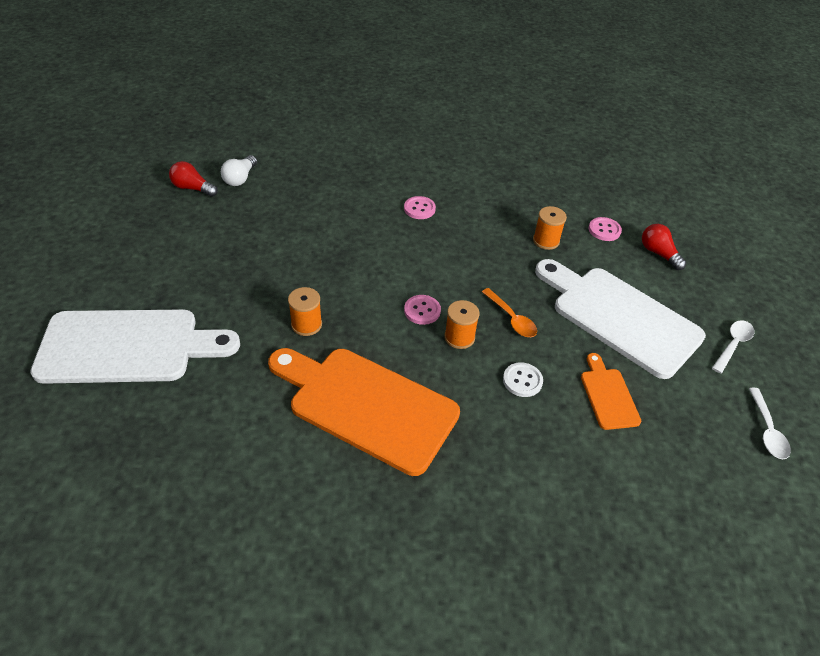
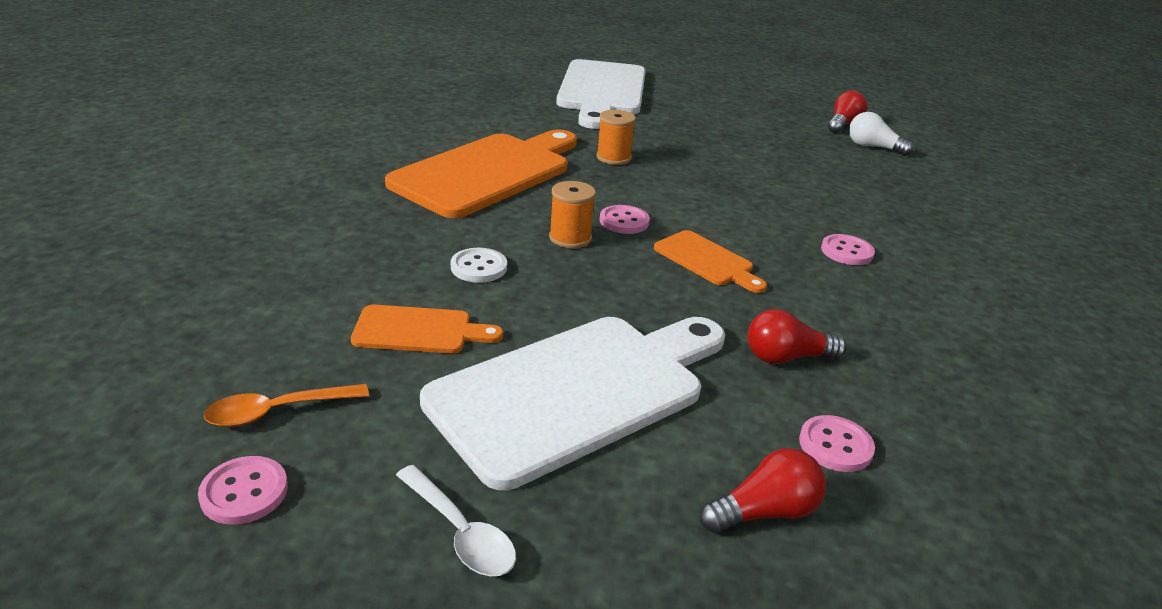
camera: 100 degrees right, 15 degrees down
orange spoon [482,288,537,337] -> orange spoon moved to [203,384,369,427]
orange spool [533,206,567,250] -> red light bulb [748,309,847,364]
white spoon [749,388,791,459] -> pink button [198,456,288,525]
none -> orange cutting board [654,230,767,293]

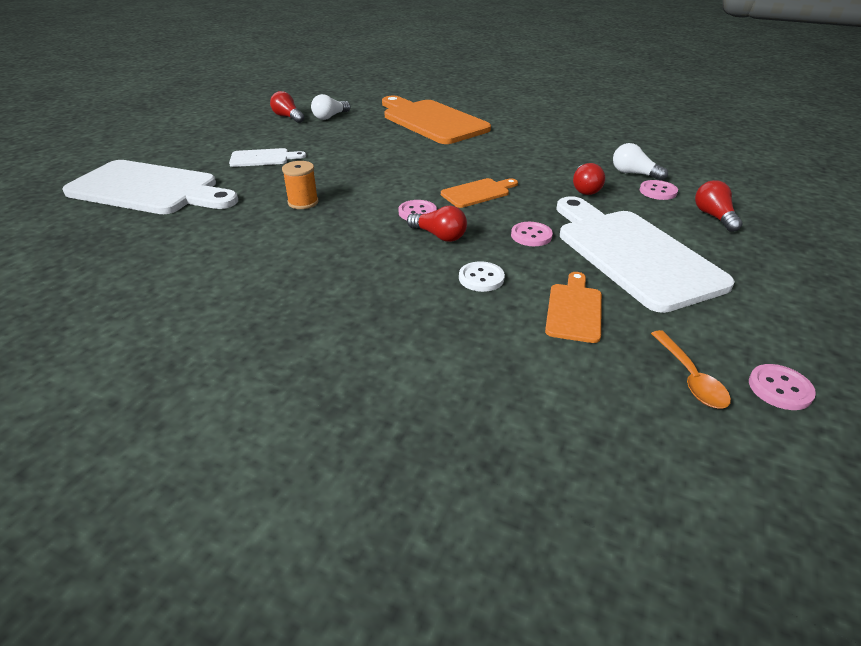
camera: 75 degrees left, 5 degrees up
orange cutting board [385,130,577,218] -> orange cutting board moved to [382,96,491,144]
white spoon [396,465,516,576] -> none
orange spool [549,181,596,248] -> red light bulb [407,206,467,242]
pink button [821,234,875,265] -> pink button moved to [511,222,553,246]
none -> white cutting board [229,148,306,167]
none -> white light bulb [613,143,668,181]

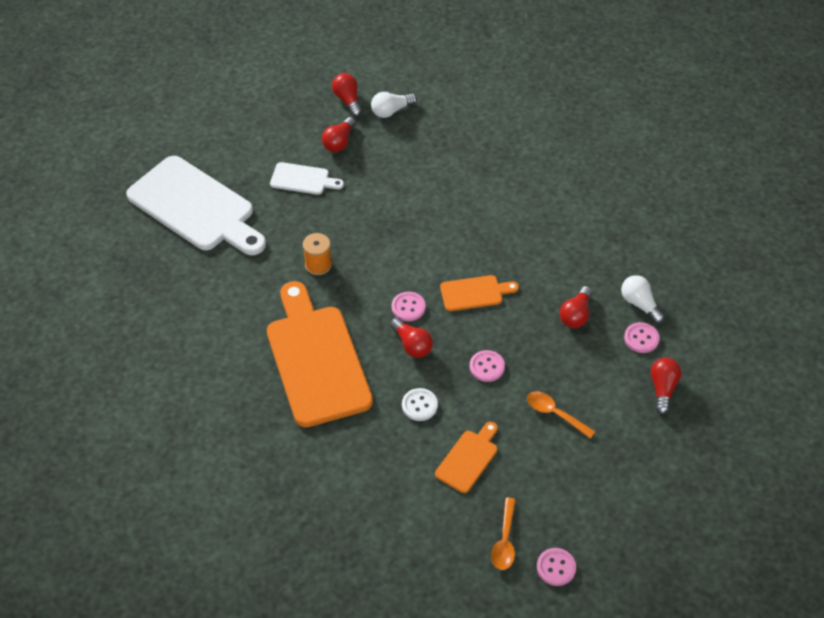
camera: 20 degrees right, 15 degrees up
orange cutting board [382,96,491,144] -> orange cutting board moved to [267,281,373,427]
white cutting board [557,196,735,313] -> orange spoon [527,391,595,438]
none -> red light bulb [322,117,356,152]

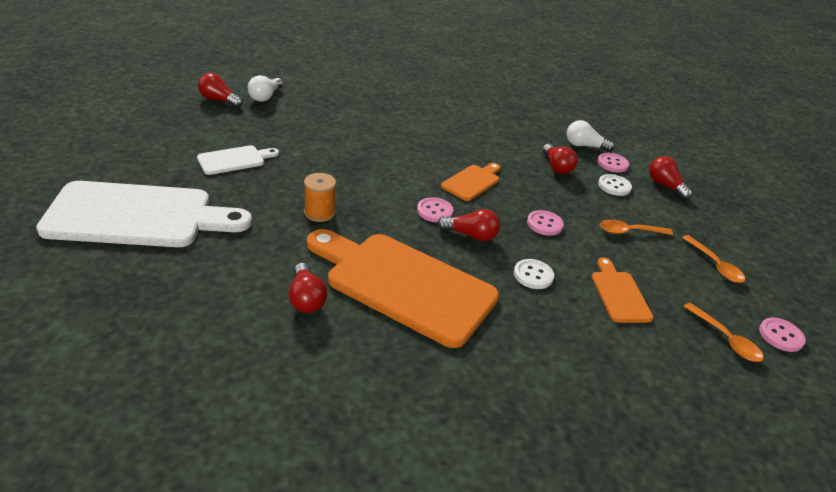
camera: 45 degrees left, 15 degrees down
red light bulb [322,117,356,152] -> red light bulb moved to [288,263,327,313]
none -> white button [598,174,632,196]
none -> orange spoon [682,235,745,283]

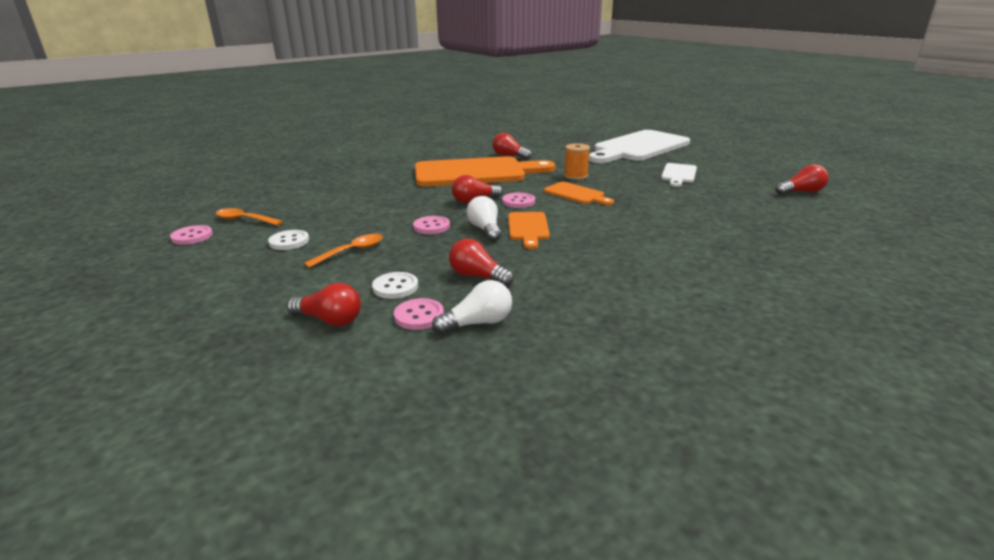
camera: 145 degrees right, 10 degrees down
white light bulb [248,75,283,102] -> white light bulb moved to [466,196,501,241]
white button [514,259,554,289] -> white button moved to [268,230,309,250]
orange cutting board [592,257,654,323] -> orange cutting board moved to [544,182,614,205]
orange spoon [682,235,745,283] -> none

